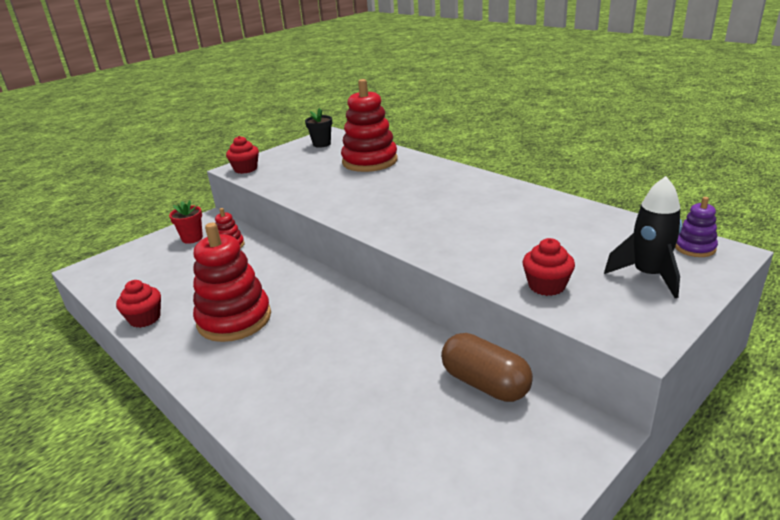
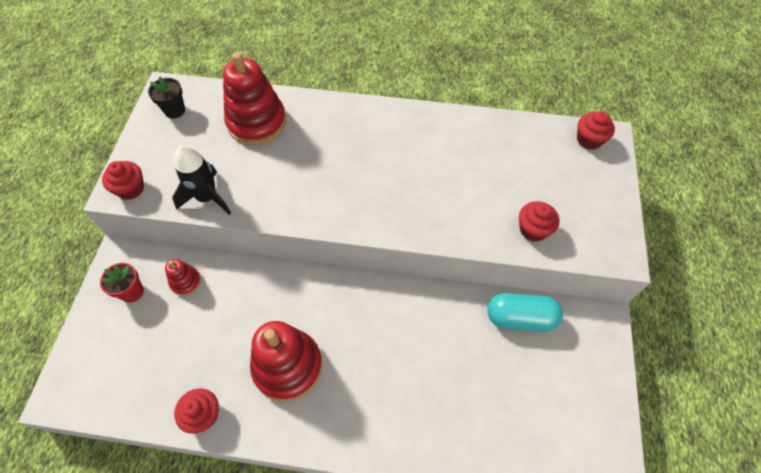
camera: 40 degrees left, 30 degrees up
brown capsule [441,333,533,402] -> turquoise capsule [487,293,563,332]
black rocket [604,176,682,298] -> black rocket moved to [172,145,231,215]
purple stacking toy [675,197,718,257] -> red cupcake [577,111,615,150]

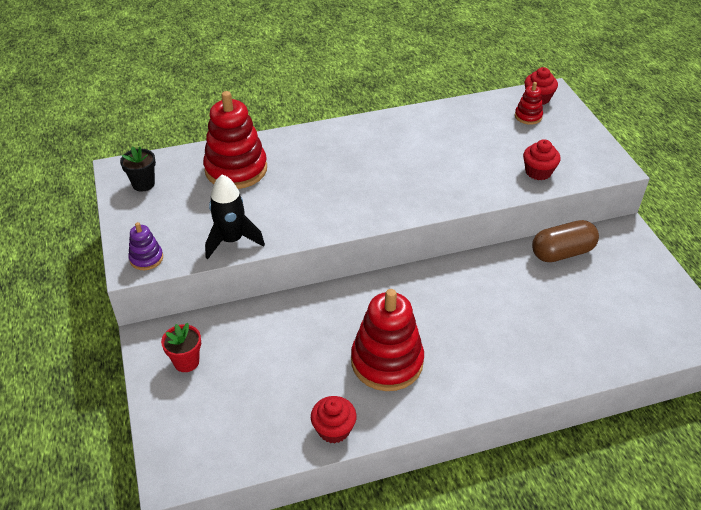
camera: 25 degrees left, 15 degrees down
red cupcake [102,161,144,200] -> purple stacking toy [128,222,163,270]
red stacking toy [165,259,201,296] -> red stacking toy moved to [515,82,543,125]
turquoise capsule [487,293,563,332] -> brown capsule [532,220,599,262]

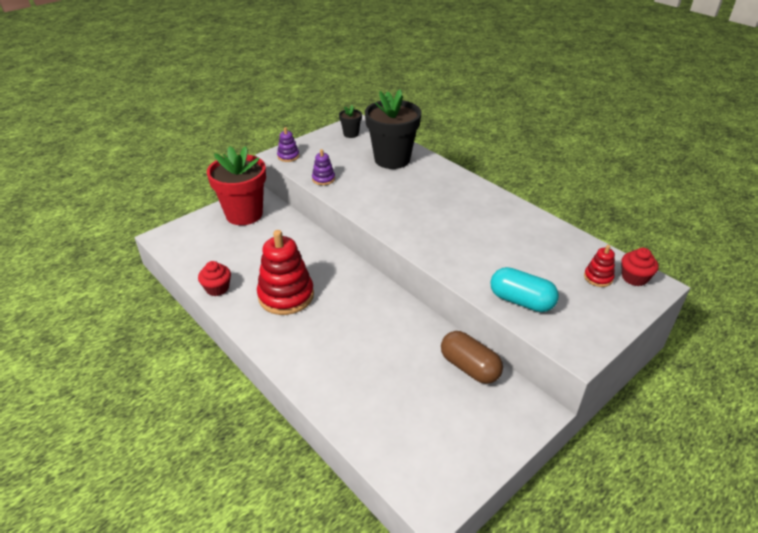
camera: 65 degrees right, 5 degrees down
red flower pot [161,323,201,372] -> red flower pot [207,146,266,225], size x2.22
red stacking toy [203,91,267,189] -> black flower pot [365,89,422,169]
black rocket [205,174,265,259] -> purple stacking toy [312,149,335,185]
red cupcake [523,139,561,180] -> turquoise capsule [490,267,559,312]

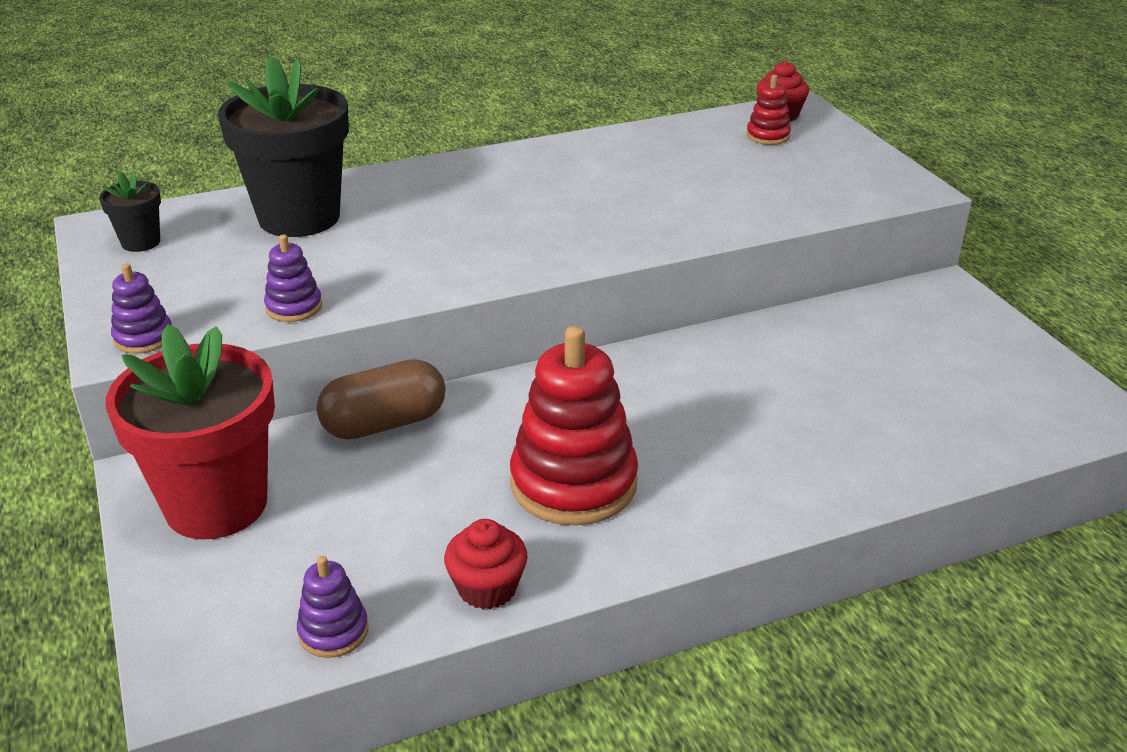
camera: 70 degrees left, 5 degrees down
brown capsule [441,331,503,384] -> brown capsule moved to [316,359,446,440]
turquoise capsule [490,267,559,312] -> none
none -> purple stacking toy [297,556,369,658]

